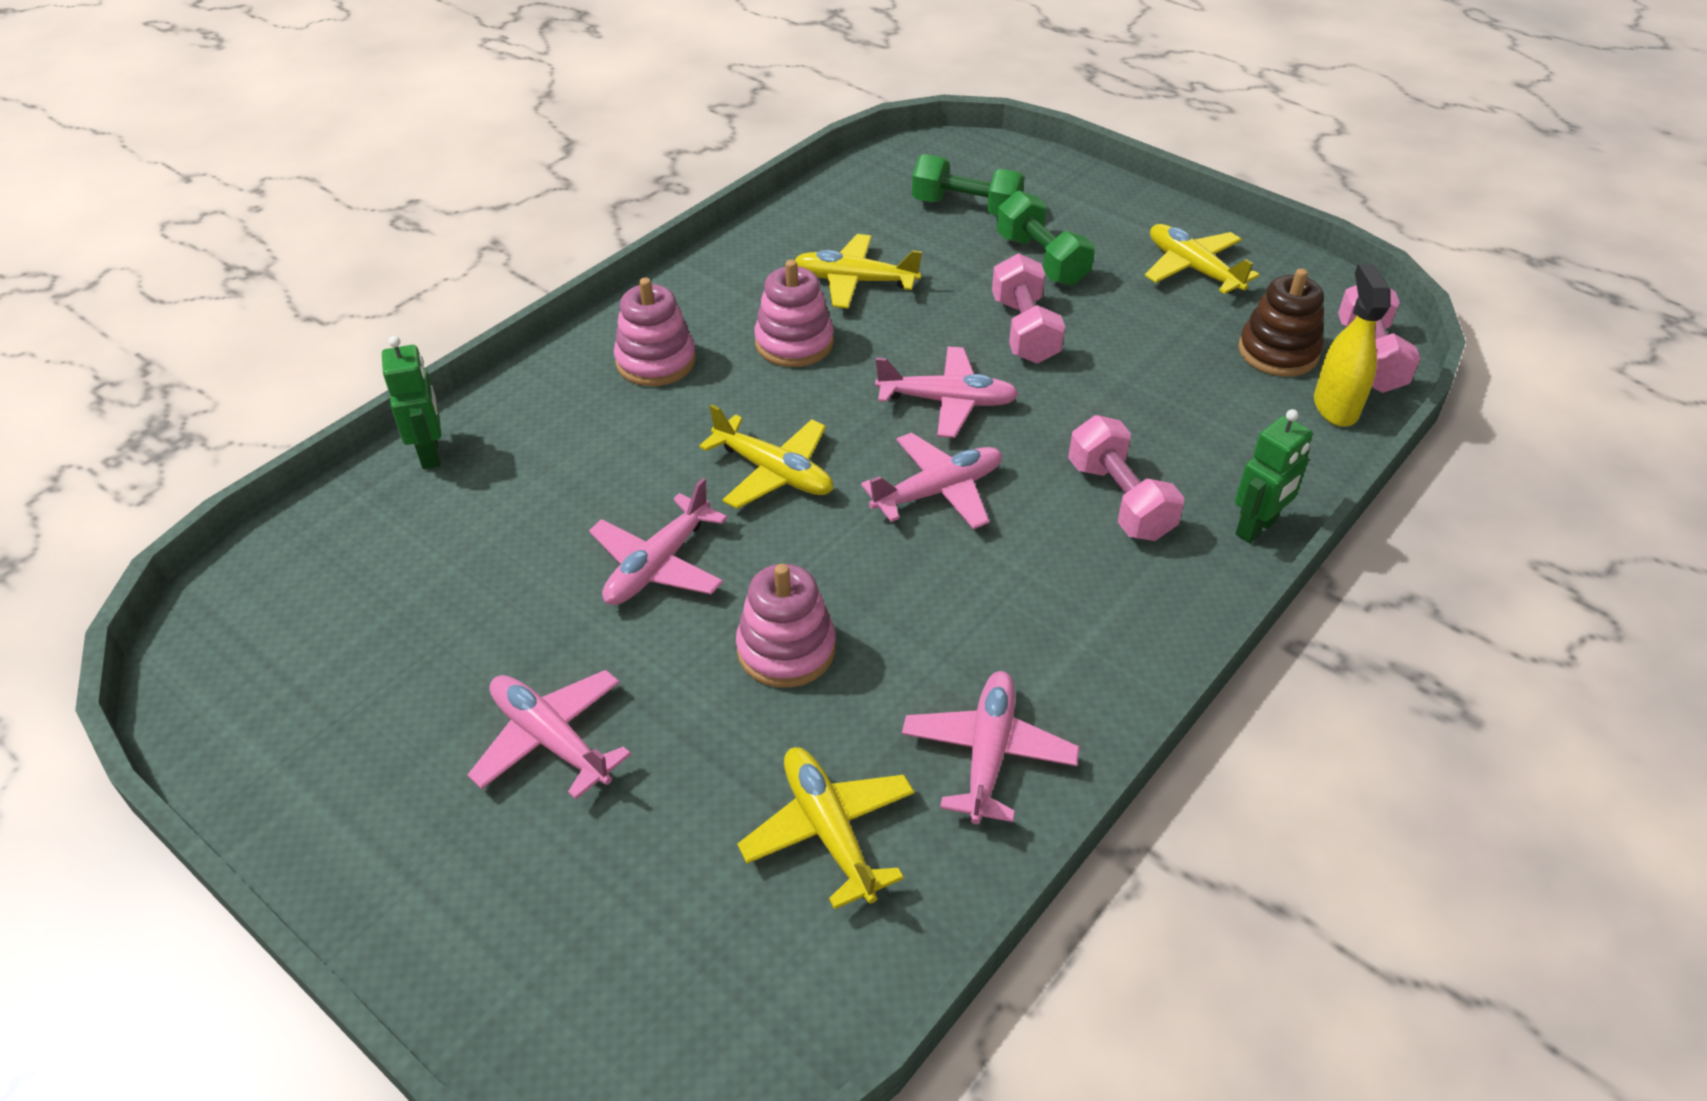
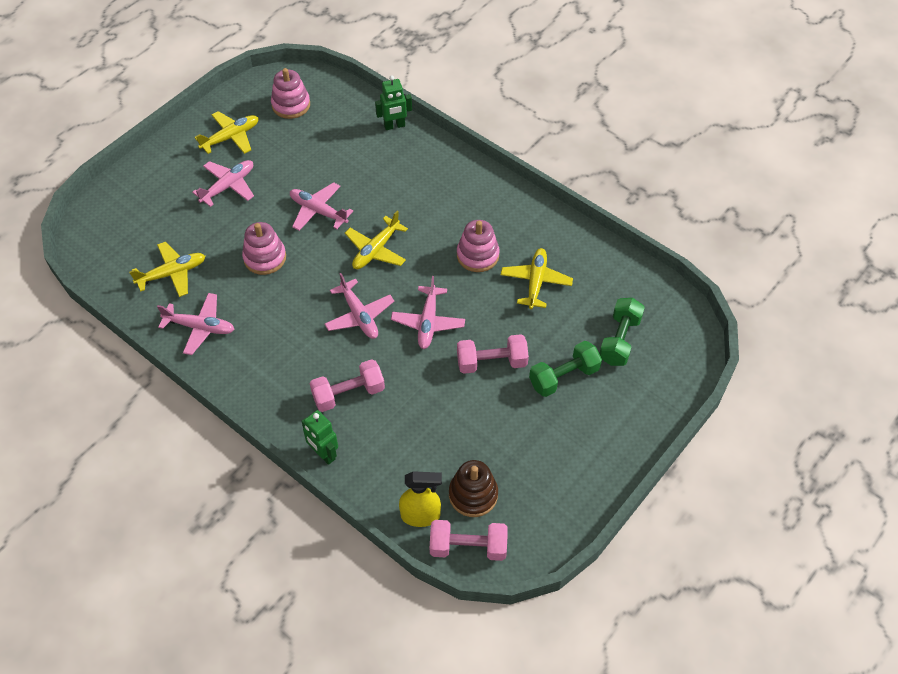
camera: 90 degrees right, 10 degrees up
pink stacking toy [614,278,696,386] -> pink stacking toy moved to [271,68,310,119]
yellow plane [1145,224,1260,294] -> yellow plane moved to [195,111,259,154]

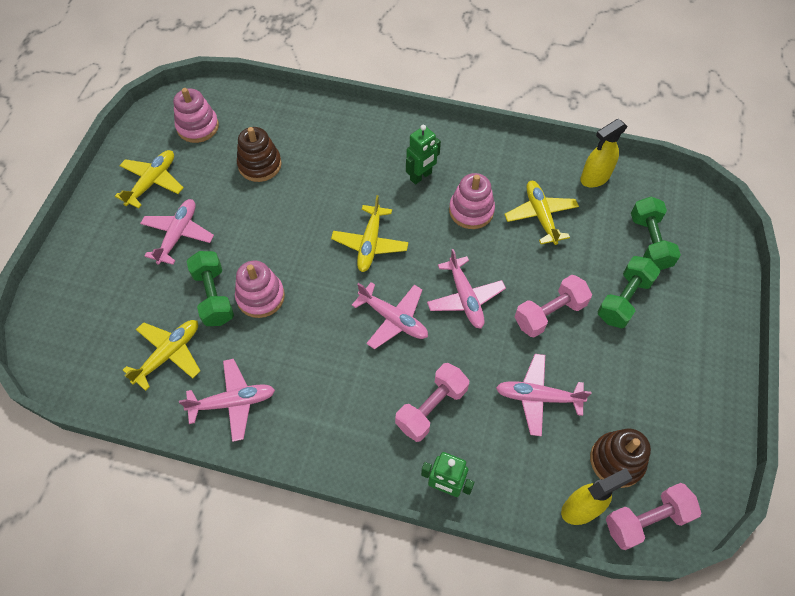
camera: 25 degrees left, 5 degrees up
pink plane [290,182,353,231] -> pink plane moved to [496,354,591,437]
green robot [375,76,412,130] -> green robot moved to [406,125,441,185]
none -> green dumbbell [187,251,234,326]
none -> brown stacking toy [237,127,282,182]
none -> yellow spray bottle [580,119,628,187]

